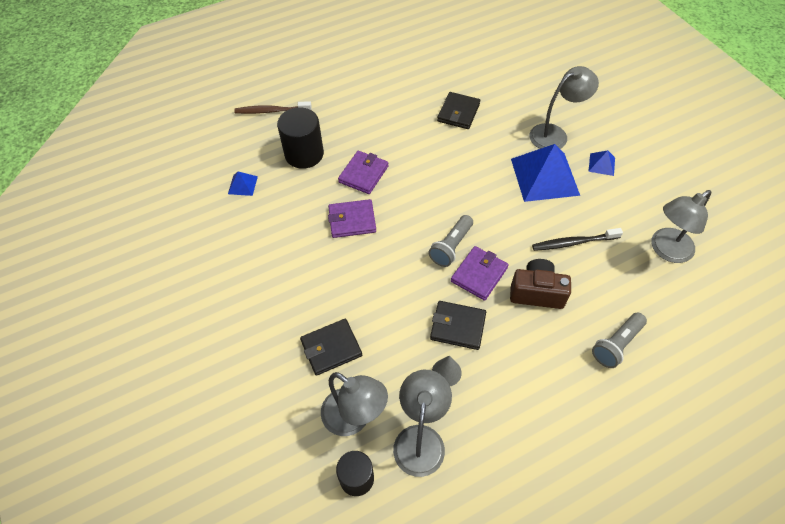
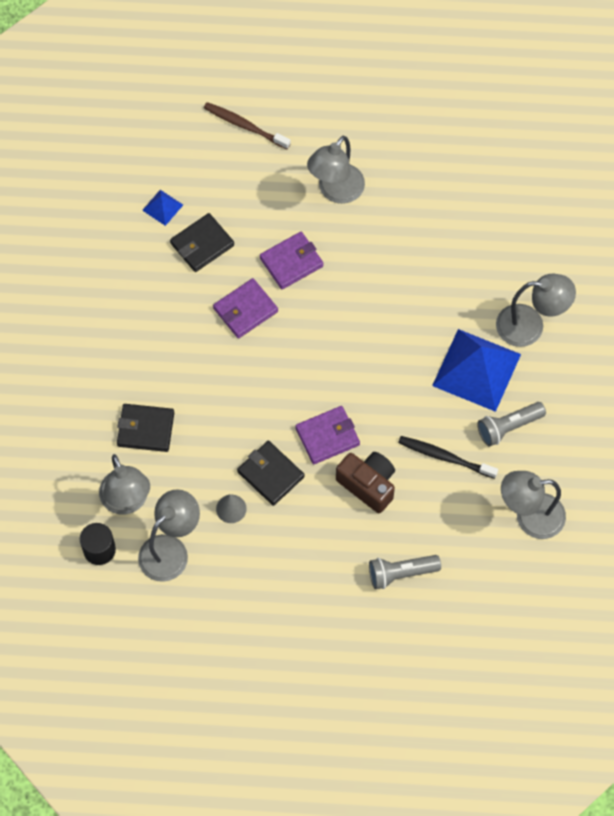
camera: 30 degrees right, 10 degrees up
black cylinder [277,107,324,169] -> none
purple wallet [328,199,376,238] -> purple wallet turned 60 degrees counterclockwise [213,278,278,338]
grey flashlight [428,215,473,267] -> grey flashlight moved to [477,402,546,447]
black wallet [437,92,480,129] -> black wallet moved to [170,213,234,272]
blue pyramid [588,150,615,176] -> none
none -> grey lamp [307,136,365,204]

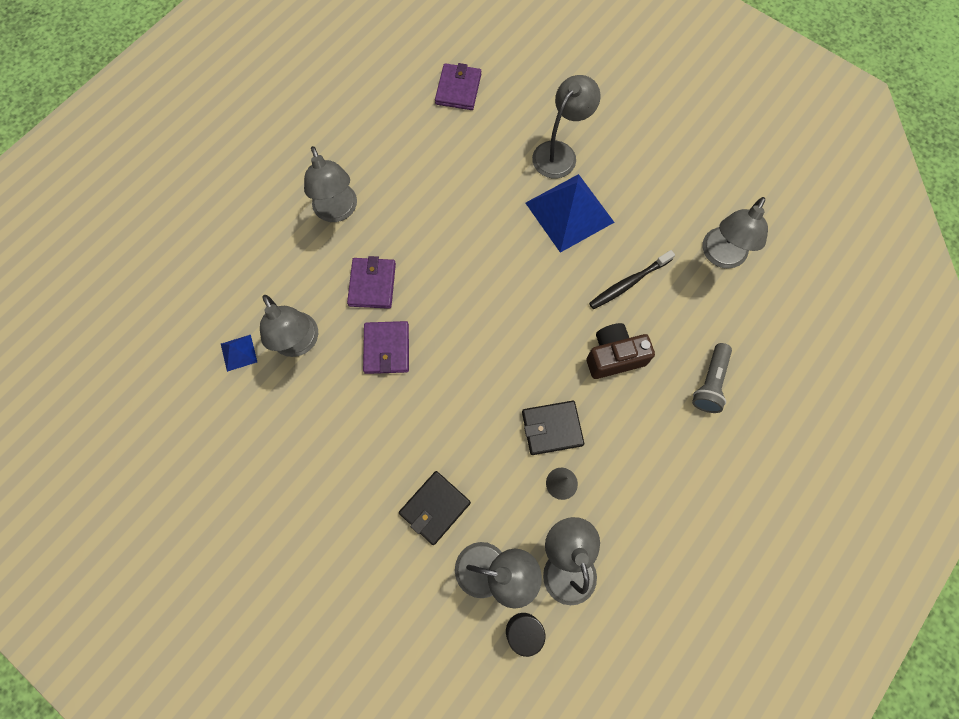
camera: 55 degrees left, 5 degrees up
black wallet [170,213,234,272] -> grey lamp [260,295,318,357]
brown toothbrush [204,102,291,149] -> none
purple wallet [296,406,360,464] -> purple wallet moved to [435,63,481,110]
grey flashlight [477,402,546,447] -> none

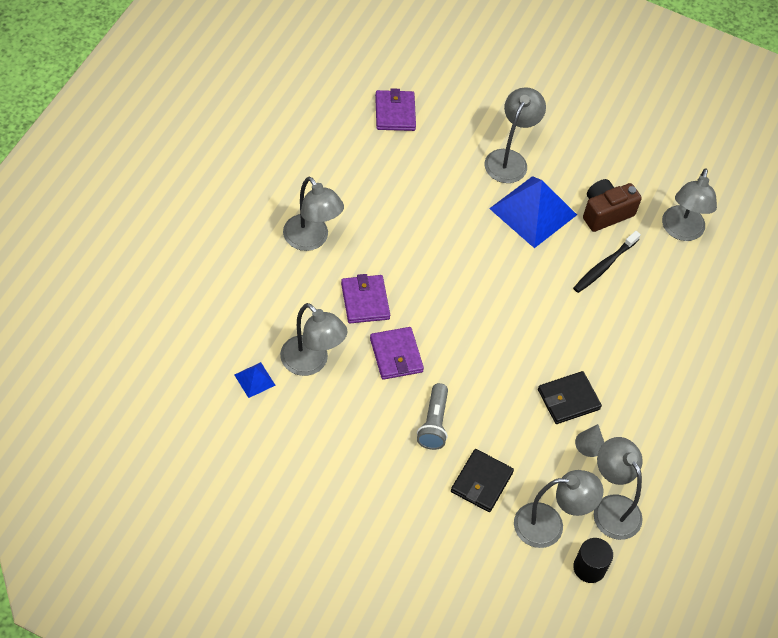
camera: 20 degrees left, 15 degrees down
brown camera [587,323,655,379] -> brown camera moved to [583,179,642,232]
grey flashlight [692,343,732,413] -> grey flashlight moved to [417,383,448,450]

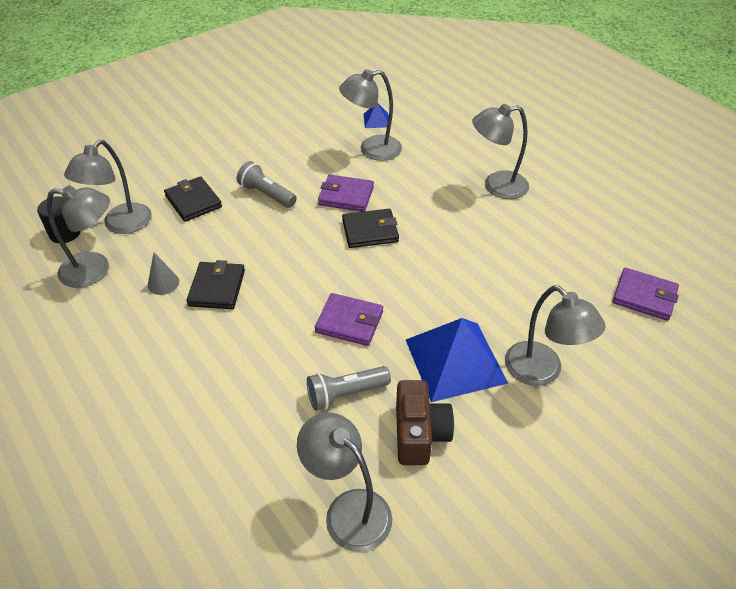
camera: 125 degrees right, 10 degrees down
purple wallet [341,274,390,323] -> purple wallet moved to [315,293,383,346]
black toothbrush [573,231,641,293] -> grey flashlight [307,366,391,411]
none -> black wallet [342,209,399,248]

